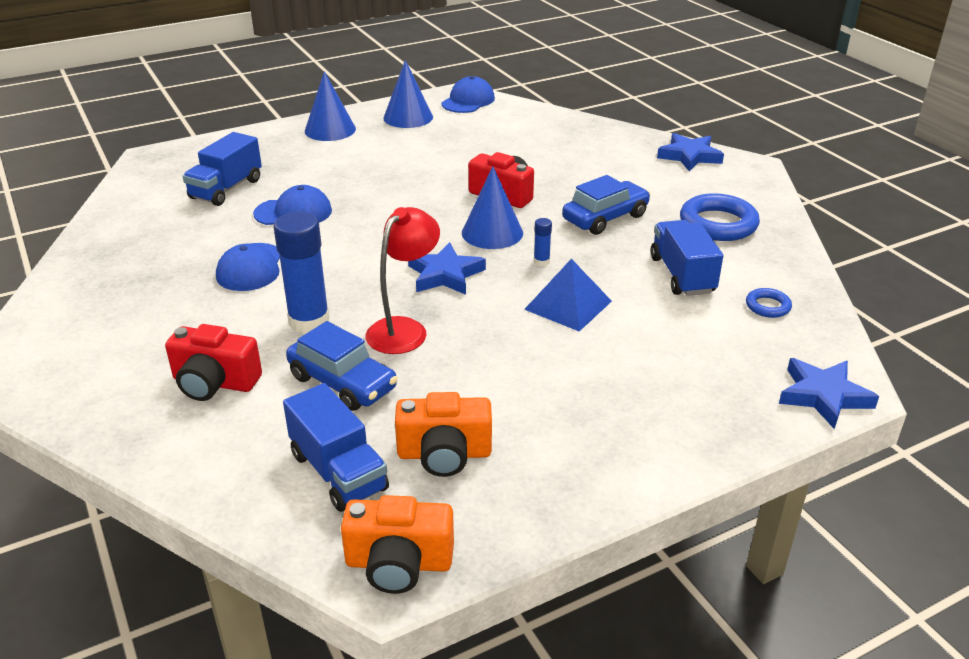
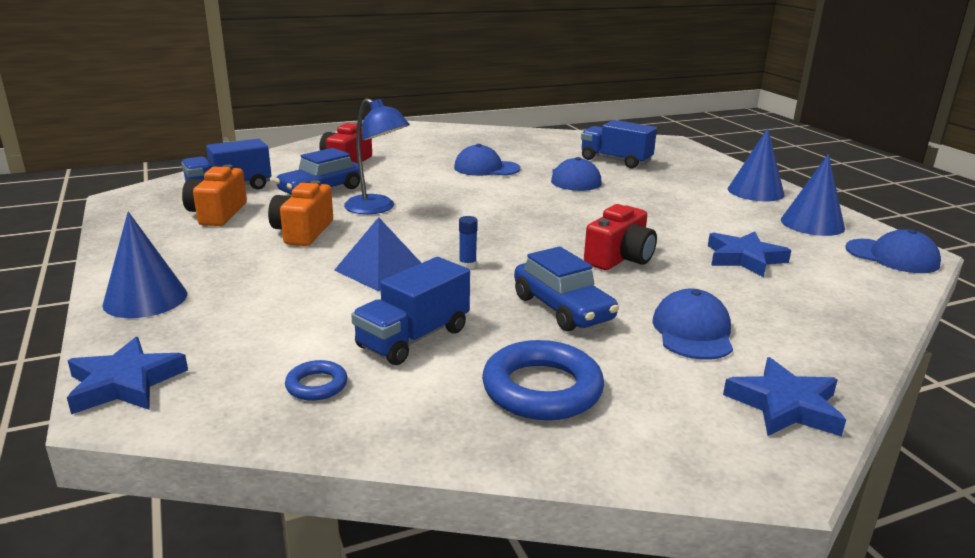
camera: 95 degrees right, 10 degrees down
blue glue stick [273,212,329,334] -> none
orange camera [341,495,454,594] -> orange camera moved to [268,180,333,246]
red lamp [365,207,440,354] -> blue lamp [344,98,410,214]
blue star [408,242,486,295] -> blue star moved to [708,232,791,277]
blue cone [462,166,523,249] -> blue cone moved to [102,211,187,318]
blue truck [651,220,723,296] -> blue truck turned 135 degrees clockwise [351,257,470,365]
none -> blue cap [652,289,733,360]

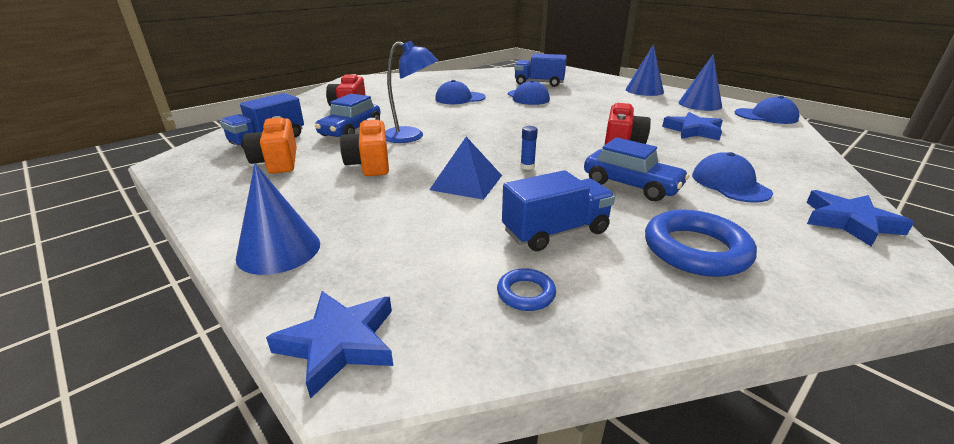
camera: 20 degrees left, 5 degrees up
blue truck [351,257,470,365] -> blue truck turned 135 degrees counterclockwise [502,170,615,251]

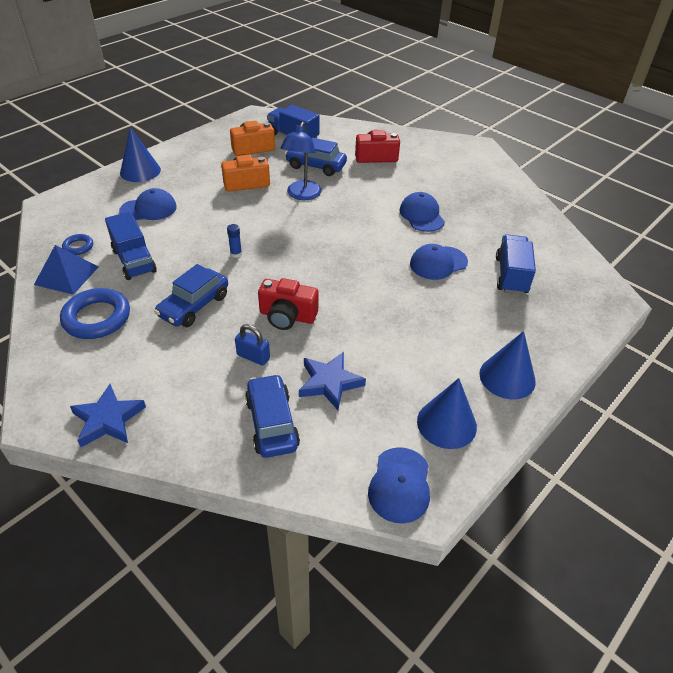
camera: 85 degrees right, 15 degrees up
blue star [266,291,393,399] -> none
blue pyramid [429,137,502,200] -> blue pyramid moved to [34,245,99,295]
blue cap [692,152,773,203] -> blue cap moved to [119,188,177,220]
none -> blue padlock [235,324,270,366]
none -> blue car [245,374,300,458]

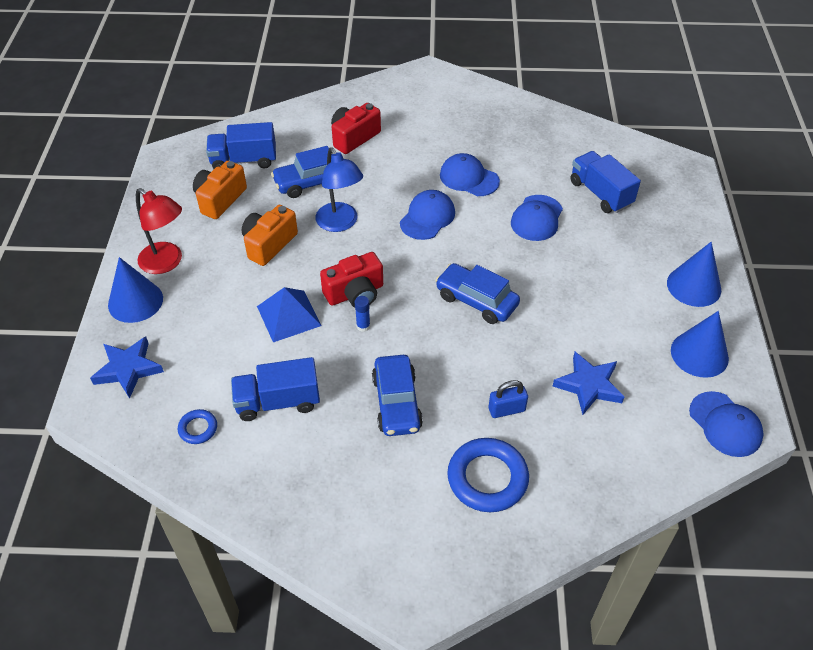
camera: 40 degrees left, 5 degrees up
blue pyramid [34,245,99,295] -> blue pyramid moved to [257,287,322,342]
blue ring [60,288,130,339] -> blue ring moved to [447,438,529,512]
blue star [70,384,146,447] -> blue star moved to [90,337,164,399]
blue truck [105,212,157,280] -> blue truck turned 150 degrees clockwise [231,357,320,421]
blue cap [119,188,177,220] -> blue cap moved to [400,190,455,240]
blue car [245,374,300,458] -> blue car moved to [435,263,520,324]
red camera [258,278,318,330] -> red camera moved to [320,252,383,308]
none -> red lamp [136,188,182,274]

